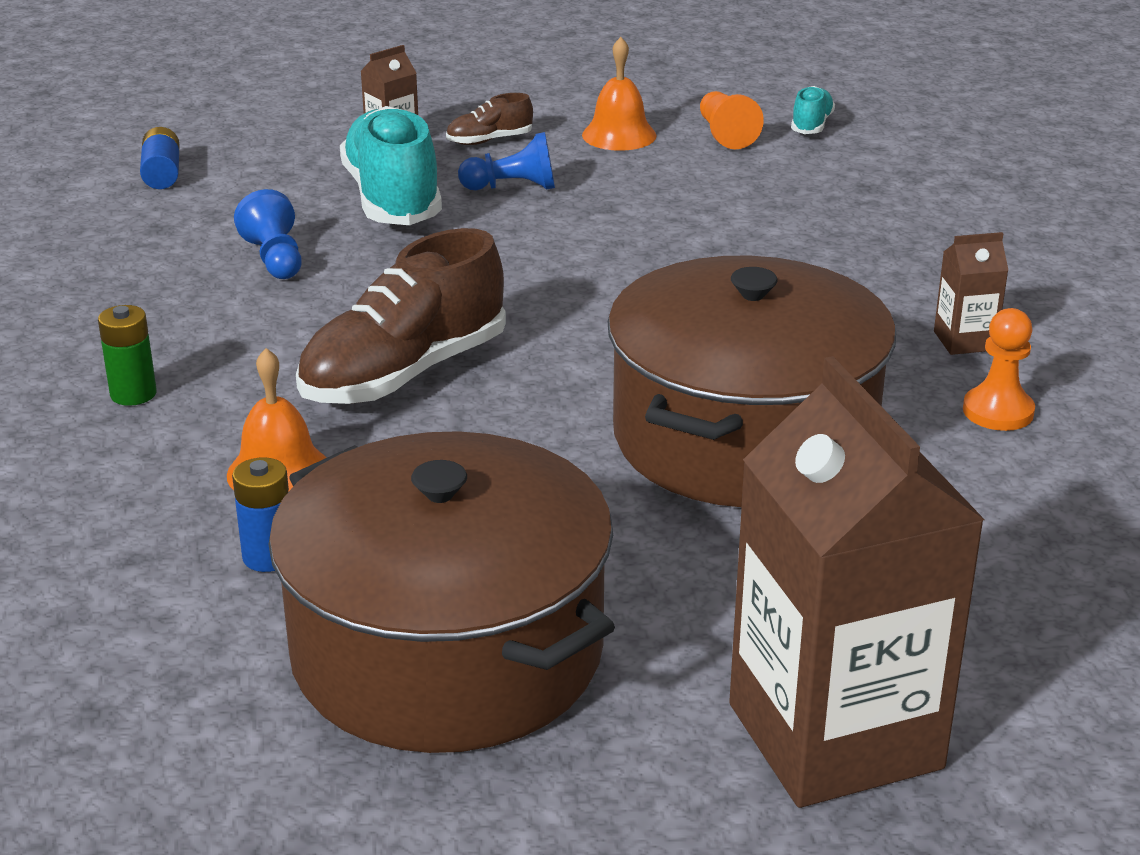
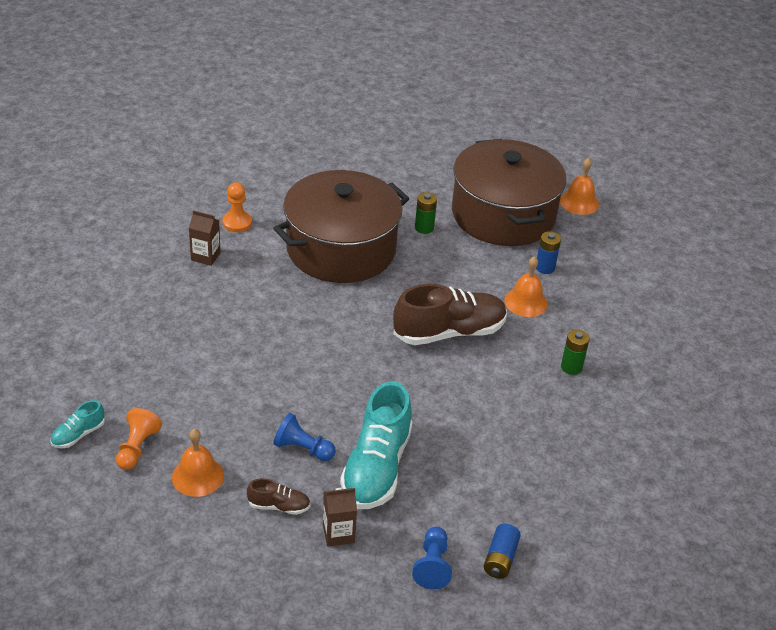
camera: 155 degrees left, 10 degrees up
blue pawn [234,189,302,279] -> blue pawn moved to [412,527,452,590]
brown carton [729,356,985,808] -> none
none -> green battery [415,192,437,234]
none -> orange bell [560,158,599,215]

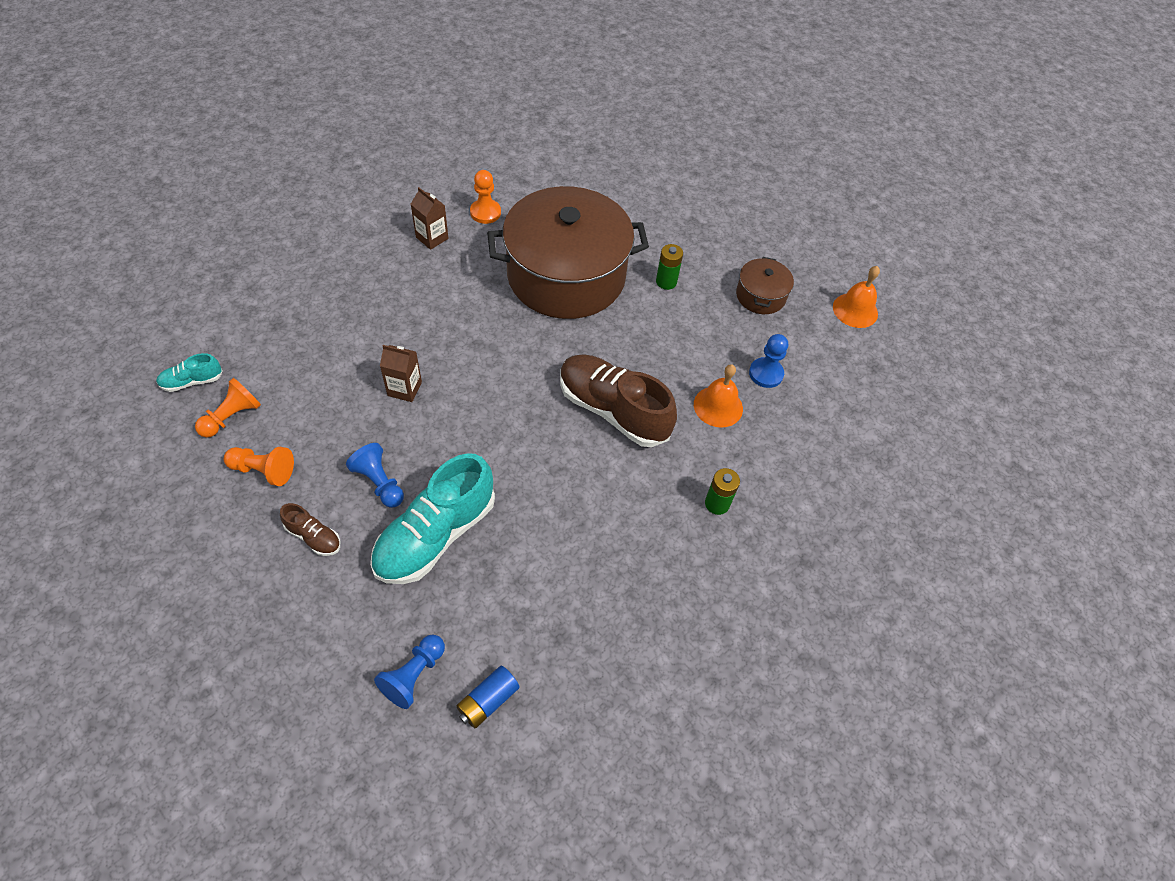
camera: 25 degrees right, 15 degrees up
orange bell [172,429,224,497] -> orange pawn [224,447,294,486]
brown carton [323,488,357,546] -> brown carton moved to [380,345,422,402]
brown shoe [393,284,507,345] -> brown shoe turned 150 degrees counterclockwise [560,354,677,447]
brown pot [452,139,567,246] -> brown pot [736,257,794,314], size x0.43
blue battery [536,232,561,274] -> blue pawn [749,334,788,388]

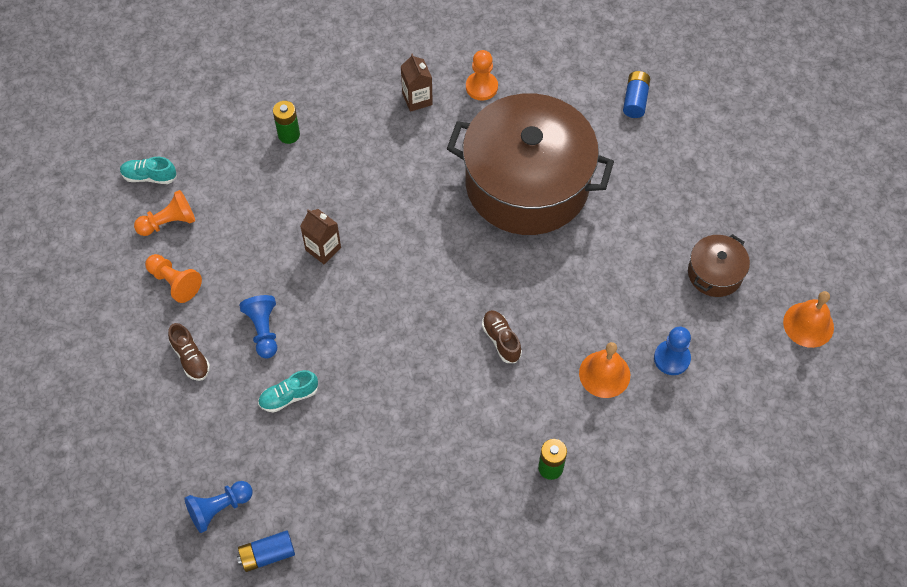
camera: 30 degrees right, 5 degrees up
turquoise shoe [370,453,495,584] -> turquoise shoe [258,370,318,413], size x0.46
brown shoe [560,354,677,447] -> brown shoe [482,310,522,363], size x0.46
green battery [656,244,683,290] -> green battery moved to [273,101,300,144]
none -> blue battery [623,71,650,118]

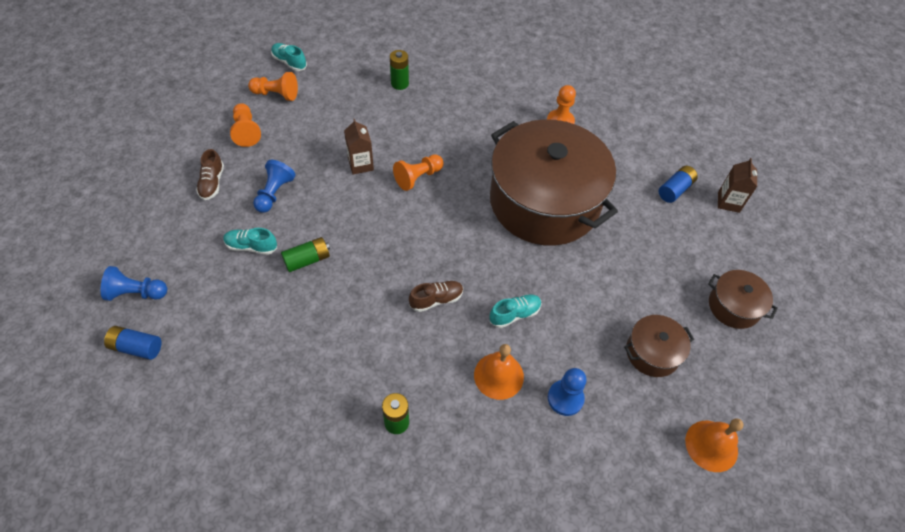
camera: 30 degrees right, 5 degrees down
brown carton [401,53,433,112] -> brown carton moved to [718,158,757,213]
brown shoe [482,310,522,363] -> brown shoe turned 60 degrees clockwise [409,281,463,312]
none -> green battery [281,237,330,272]
none -> orange pawn [393,154,444,191]
none -> turquoise shoe [490,294,542,328]
none -> brown pot [708,270,778,329]

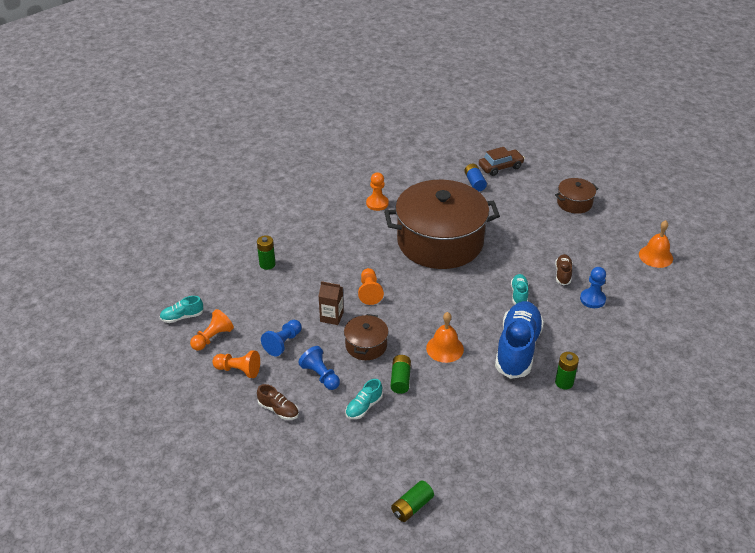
camera: 55 degrees left, 15 degrees down
blue pawn [101,266,167,301] -> blue pawn moved to [261,320,302,356]
blue battery [104,326,161,360] -> green battery [391,480,434,522]
brown shoe [409,281,463,312] -> brown shoe moved to [555,254,573,285]
orange bell [474,344,524,400] -> orange bell moved to [426,312,464,363]
brown pot [624,315,694,377] -> brown pot moved to [344,314,388,360]
brown carton [718,158,757,213] -> brown car [479,147,525,176]
none -> blue shoe [495,301,544,379]

